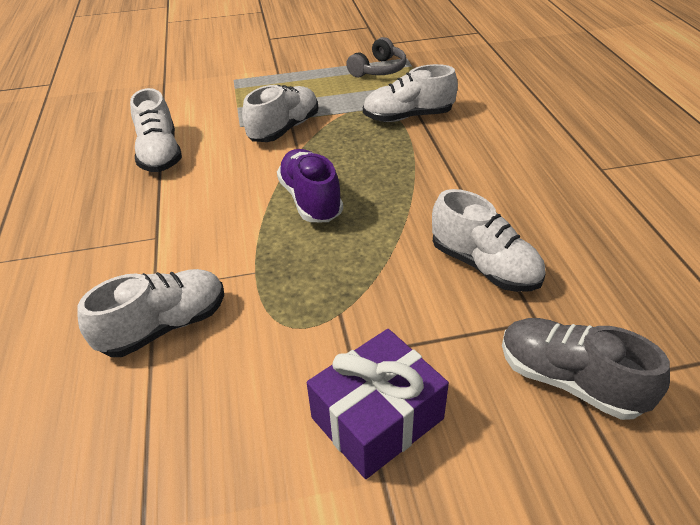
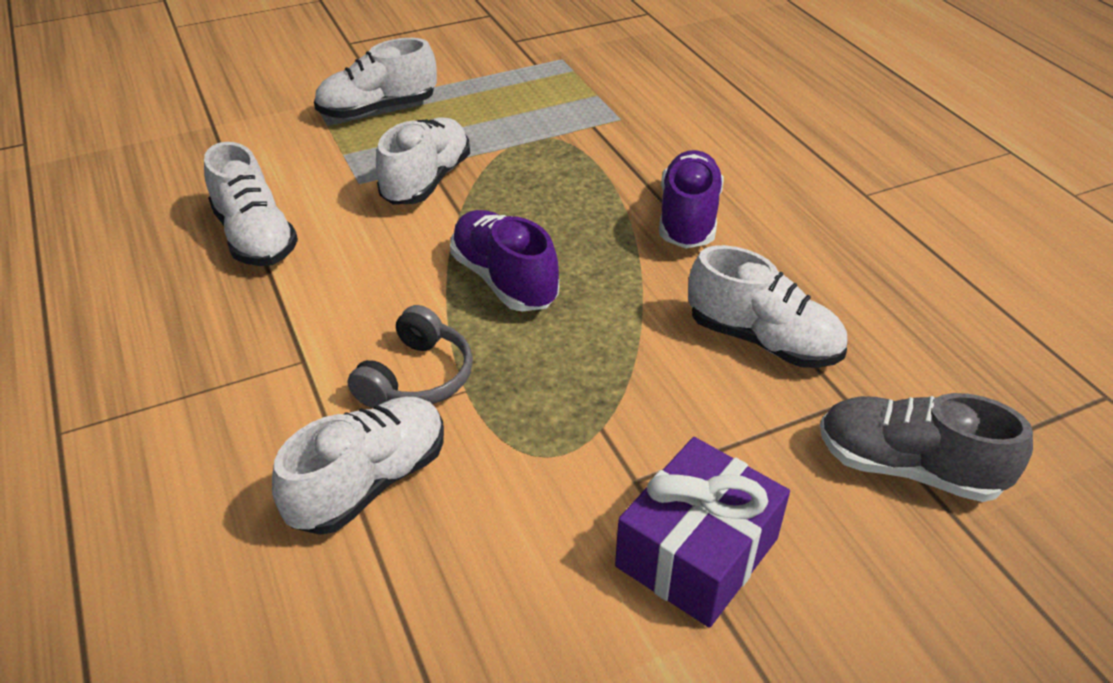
camera: 15 degrees left, 0 degrees up
grey headphones [346,37,407,77] -> grey headphones moved to [348,305,473,408]
white shoe [363,64,458,122] -> white shoe moved to [314,38,437,119]
none -> purple shoe [659,150,724,248]

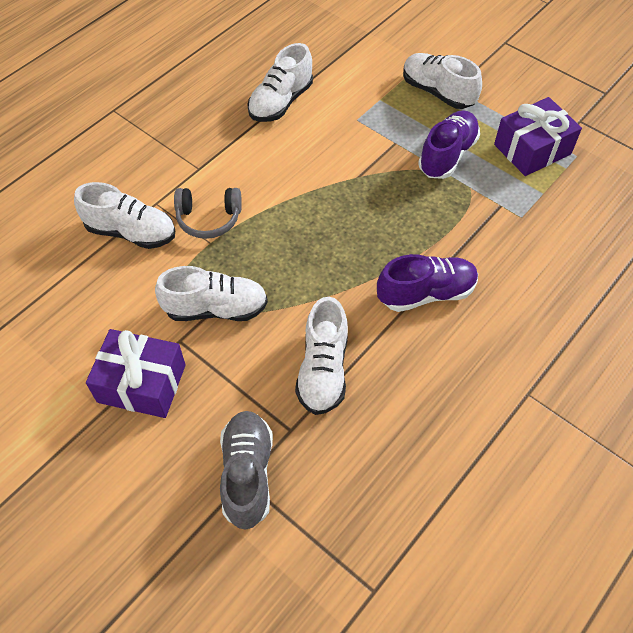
camera: 65 degrees right, 15 degrees up
white shoe [376,117,470,205] -> white shoe moved to [155,266,268,321]
purple shoe [450,210,559,311] -> purple shoe moved to [418,110,480,179]
none -> purple gift [494,97,582,176]

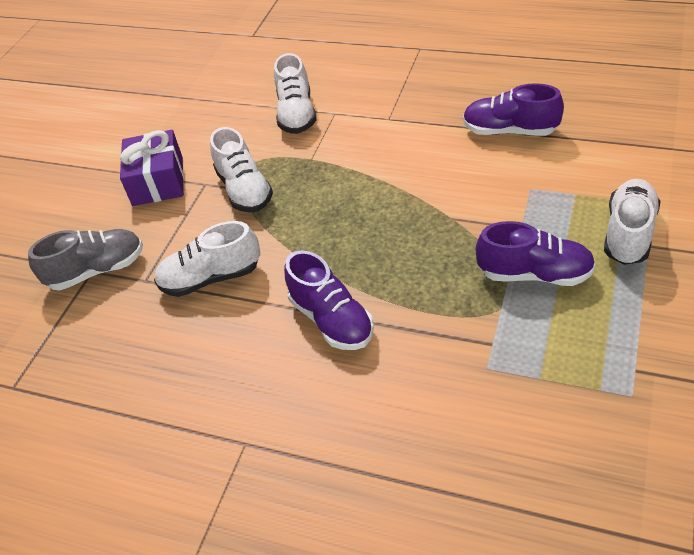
camera: 75 degrees right, 10 degrees down
grey headphones [174,188,242,239] -> none
white shoe [247,43,313,122] -> purple shoe [463,83,564,136]
purple gift [494,97,582,176] -> none

